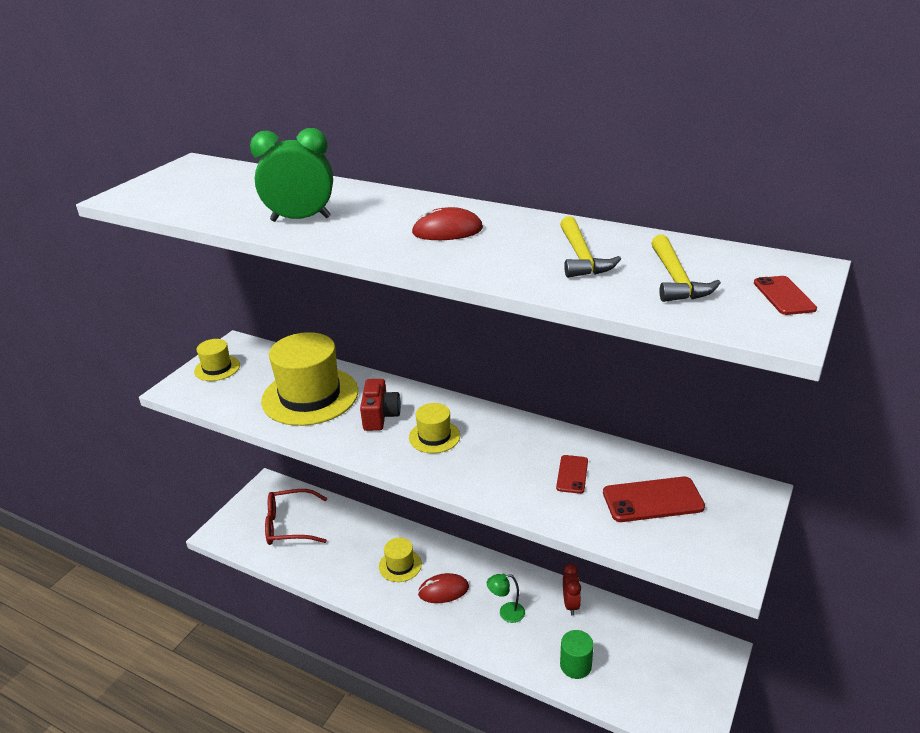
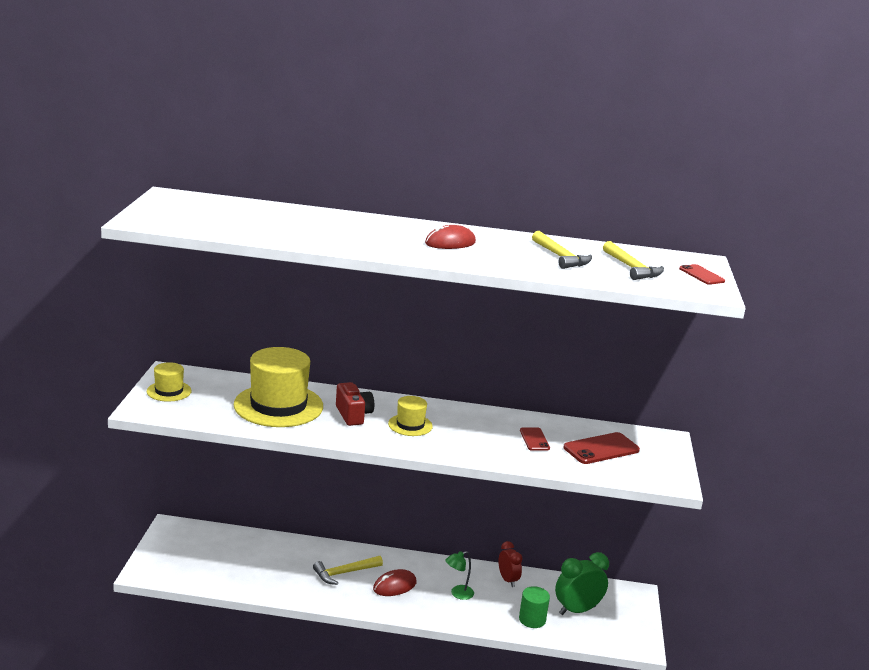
camera: 25 degrees left, 10 degrees down
green clock [250,128,333,222] -> green clock moved to [555,552,609,615]
red glasses [265,489,328,545] -> none
yellow hat [379,538,422,582] -> yellow hammer [313,556,383,585]

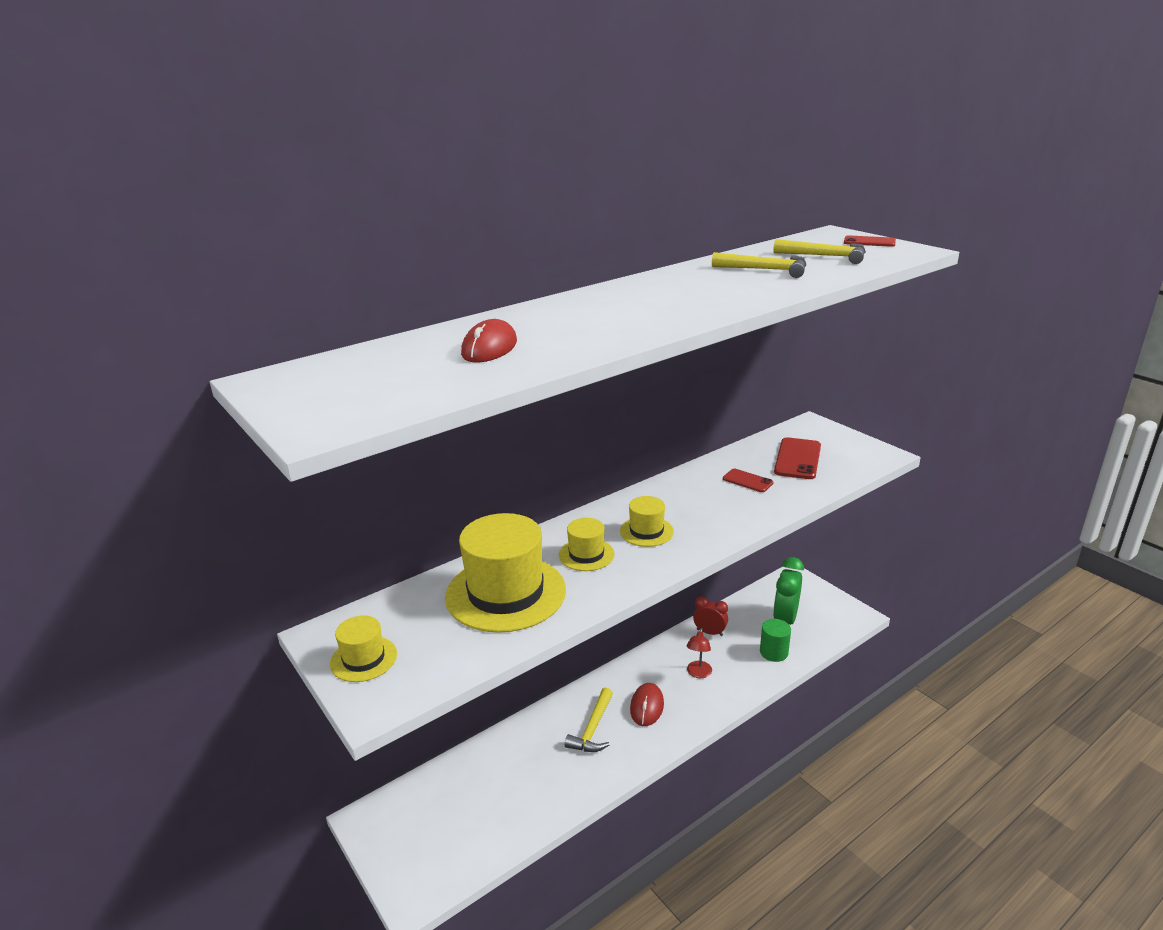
camera: 40 degrees left, 5 degrees up
red camera [336,382,374,426] -> yellow hat [559,518,615,571]
red mouse [425,225,476,249] -> red mouse moved to [461,319,517,362]
green lamp [446,551,474,600] -> red lamp [687,628,712,678]

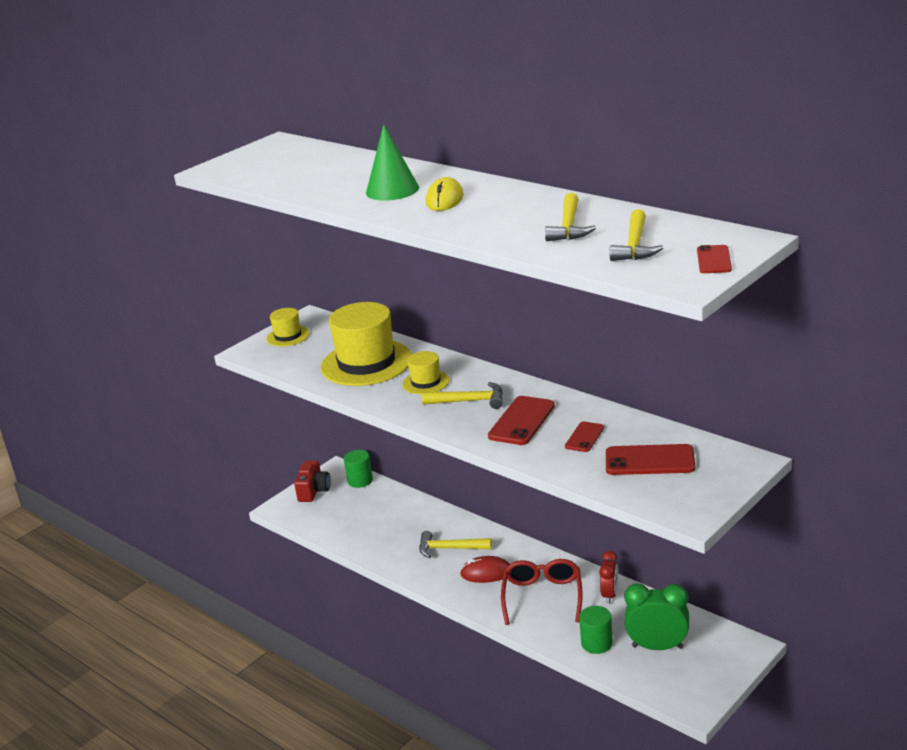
camera: 80 degrees right, 0 degrees up
red mouse [461,319,517,362] -> none
yellow hat [620,496,674,547] -> yellow hammer [422,382,503,409]
red lamp [687,628,712,678] -> red glasses [501,559,583,625]
none -> red camera [294,461,331,502]
none -> green cylinder [344,450,373,488]
none -> green cone [366,124,419,201]
none -> yellow mouse [426,177,464,211]
none -> red phone [488,396,555,445]

